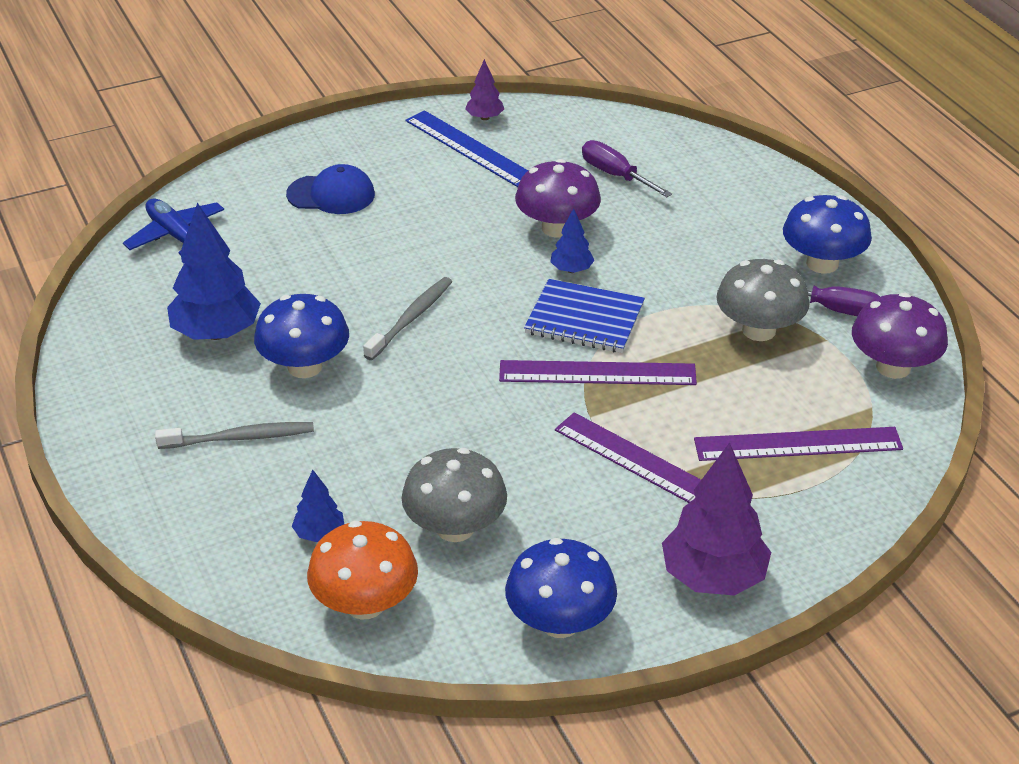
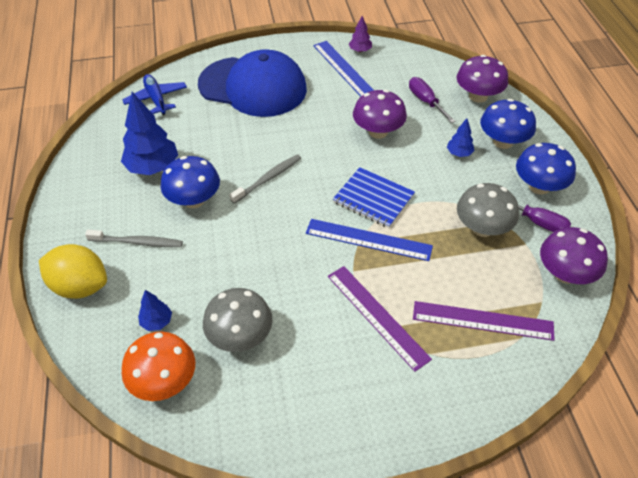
camera: 15 degrees right, 10 degrees up
blue cap [286,164,375,214] -> blue cap [198,49,307,117], size x2.10
purple ruler [499,360,697,385] -> blue ruler [306,219,433,261]
blue mushroom [505,538,617,638] -> blue mushroom moved to [480,99,536,149]
blue tree [550,208,595,273] -> blue tree moved to [447,118,474,157]
purple tree [662,442,771,596] -> none
none -> yellow lemon [39,244,107,299]
none -> purple mushroom [457,55,508,103]

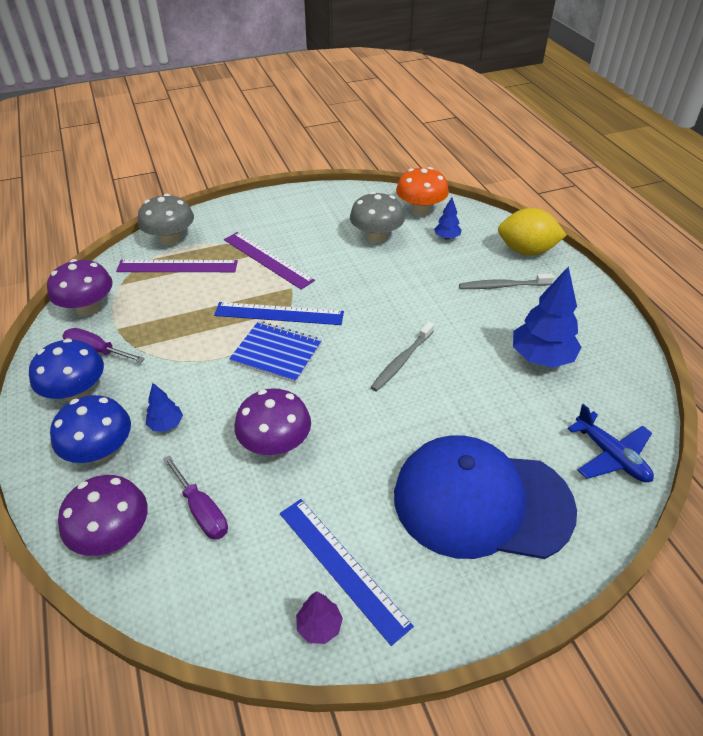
camera: 170 degrees right, 5 degrees down
blue mushroom [160,156,220,208] -> none
grey mushroom [457,183,519,237] -> grey mushroom moved to [138,194,194,245]

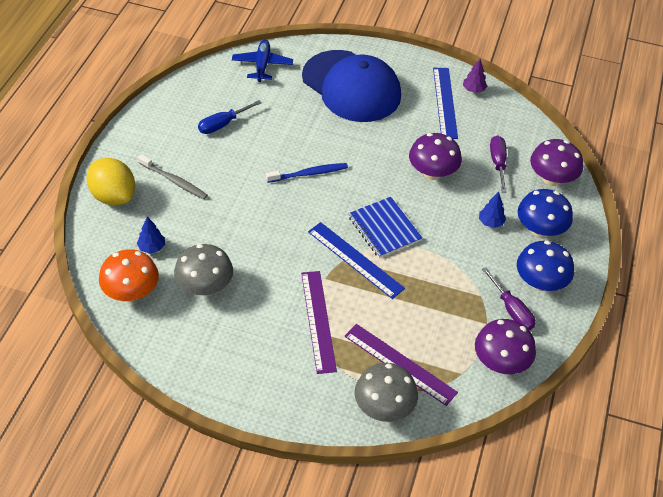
camera: 145 degrees left, 5 degrees up
grey toothbrush [370,322,434,392] -> blue toothbrush [266,163,348,183]
blue tree [513,266,582,368] -> blue screwdriver [198,100,262,134]

